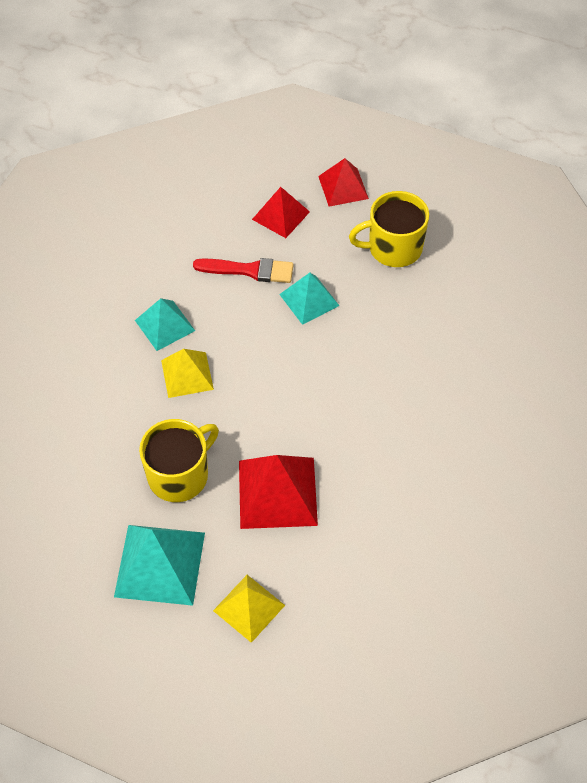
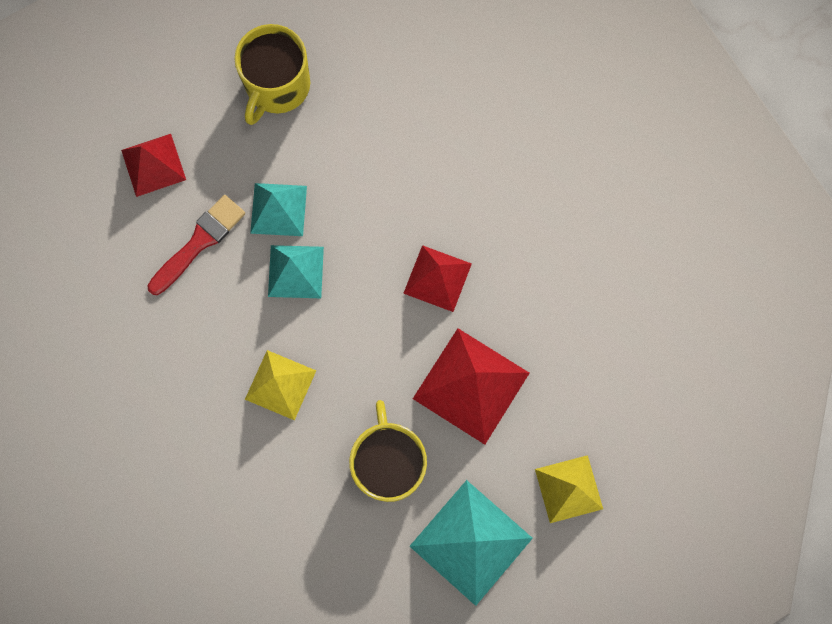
camera: 55 degrees left, 20 degrees up
turquoise pyramid [135,298,195,351] -> turquoise pyramid moved to [268,245,324,298]
red pyramid [318,158,369,207] -> red pyramid moved to [403,245,472,312]

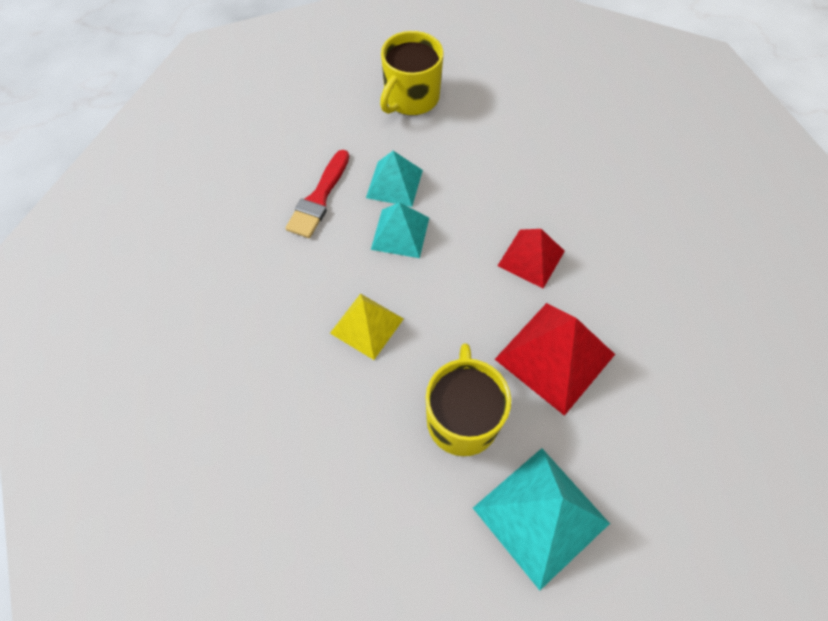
camera: 10 degrees right, 15 degrees down
red pyramid [121,134,186,197] -> none
red brush [148,195,245,295] -> red brush turned 150 degrees clockwise [286,150,349,238]
yellow pyramid [535,455,603,523] -> none

